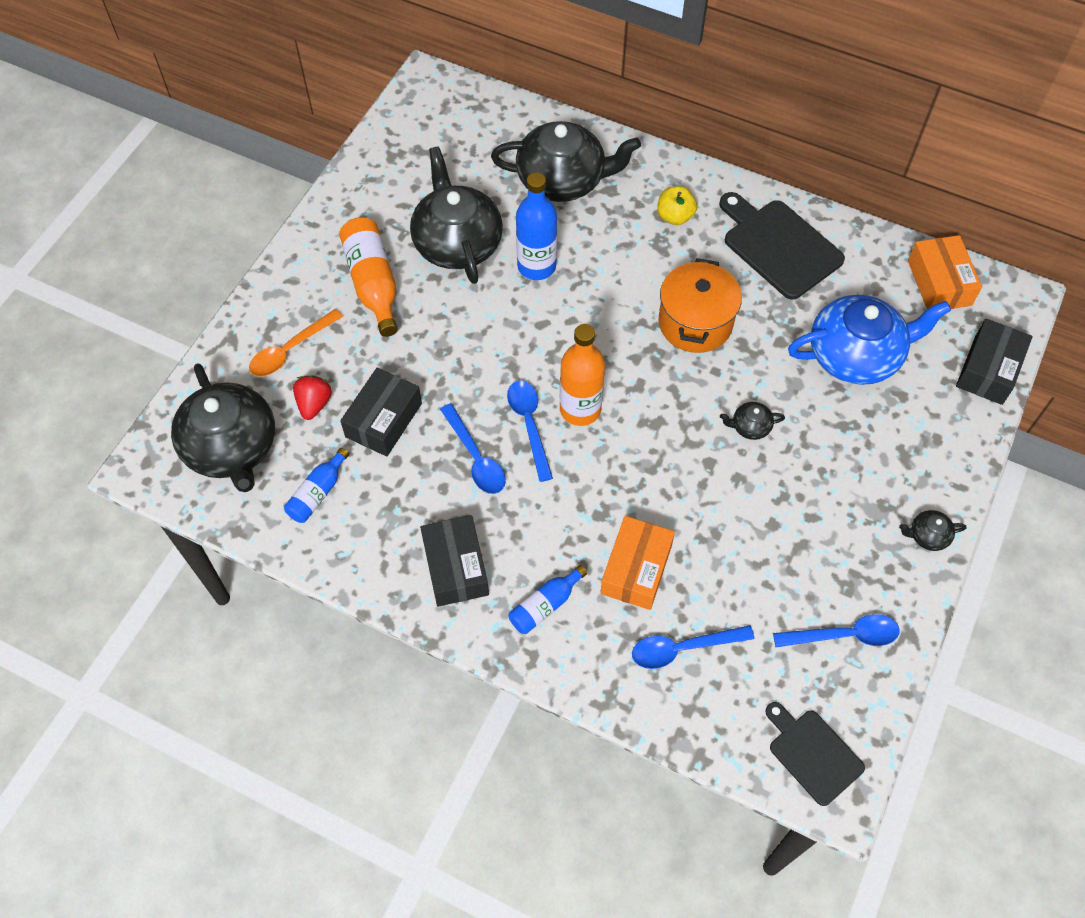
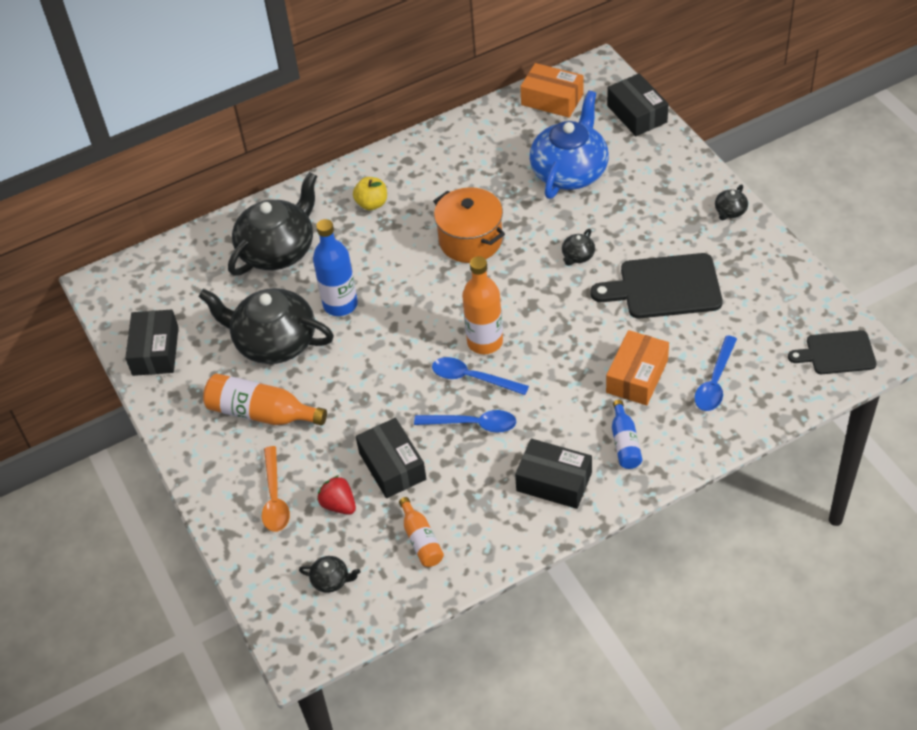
camera: 50 degrees left, 10 degrees down
black teapot [171,363,275,492] -> black teapot [299,556,361,593], size x0.41
blue bottle [284,448,349,523] -> orange bottle [399,497,444,567]
orange box [600,516,675,610] -> orange box turned 60 degrees clockwise [606,330,669,405]
black cutting board [719,192,845,300] -> black cutting board moved to [590,253,723,318]
blue spoon [773,614,899,647] -> none
none -> black box [125,309,179,376]

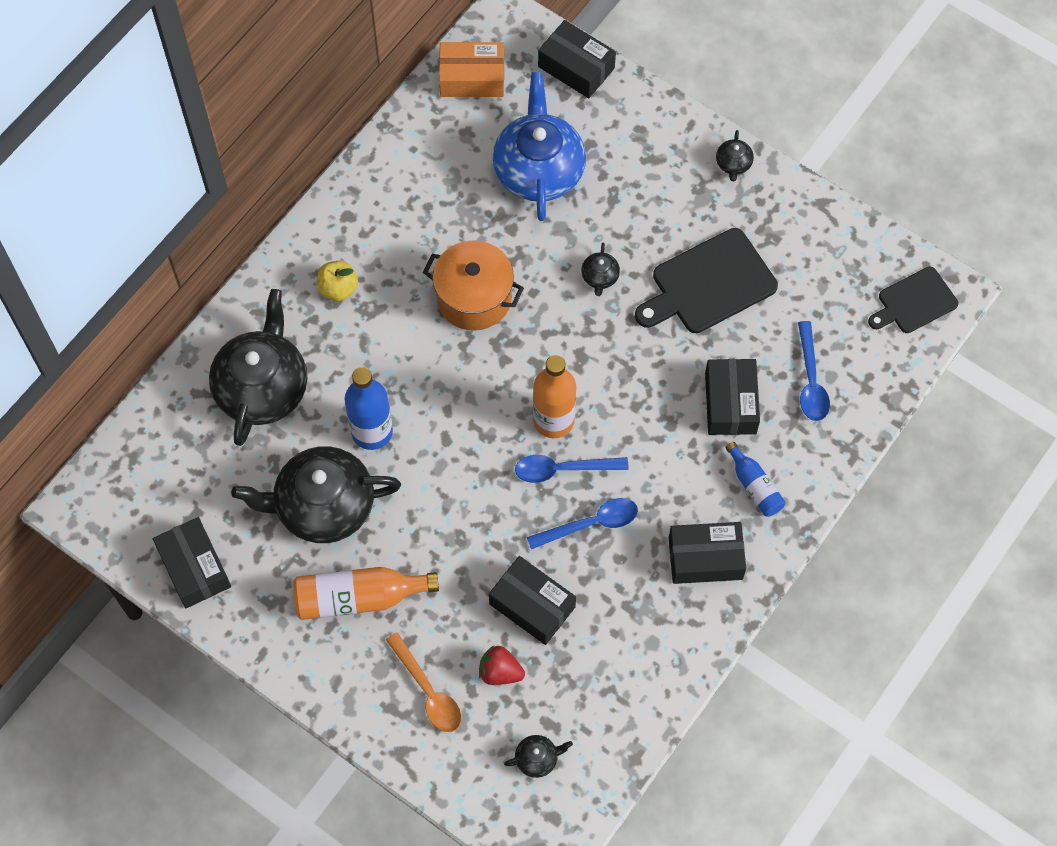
camera: 30 degrees left, 15 degrees up
orange bottle [399,497,444,567] -> none
orange box [606,330,669,405] -> black box [705,359,760,435]

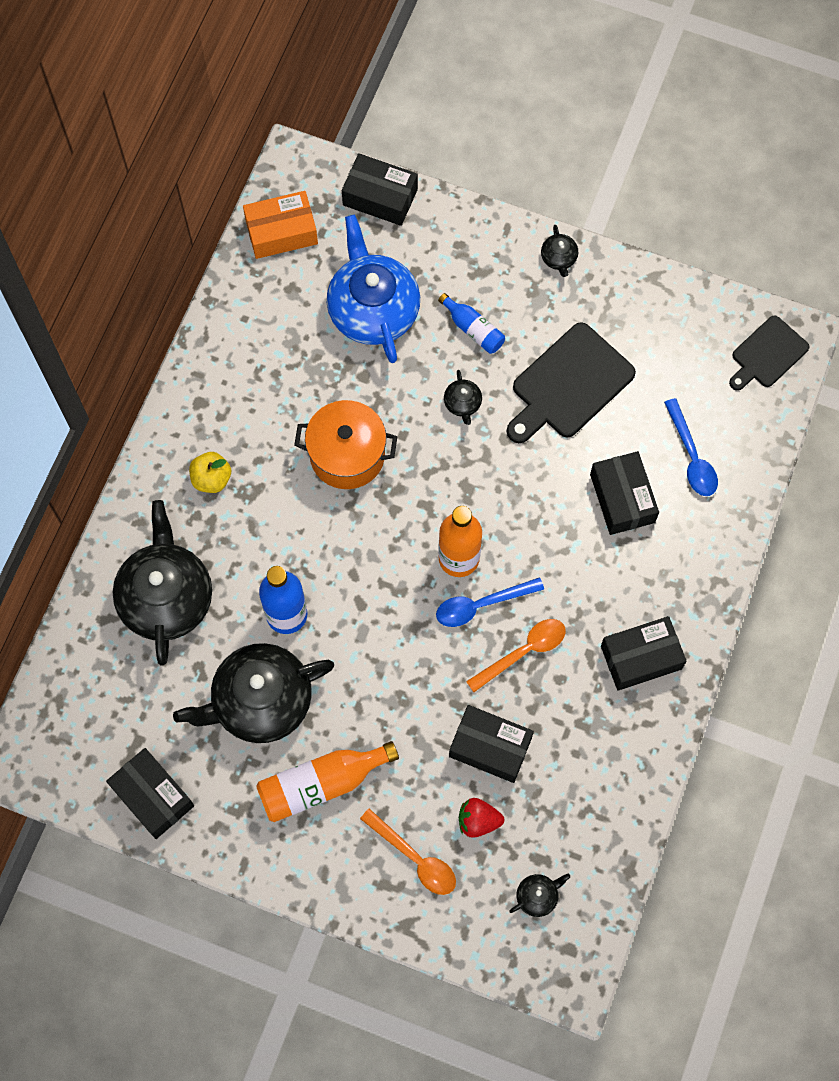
camera: 15 degrees left, 5 degrees up
blue spoon [527,498,638,549] -> orange spoon [466,619,566,692]
blue bottle [725,442,785,517] -> blue bottle moved to [438,293,505,354]

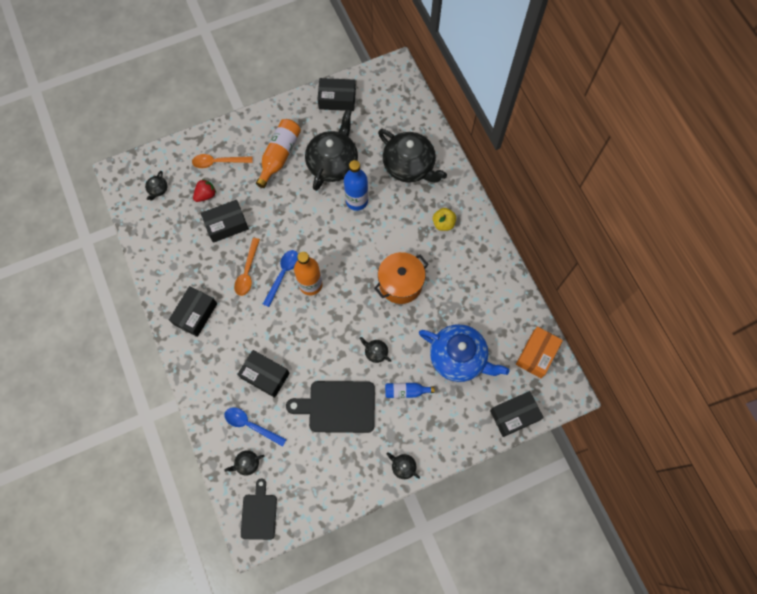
camera: 135 degrees right, 0 degrees up
black cutting board [507,322,636,443] -> black cutting board turned 90 degrees counterclockwise [286,381,375,433]
none -> black teapot [224,450,264,476]

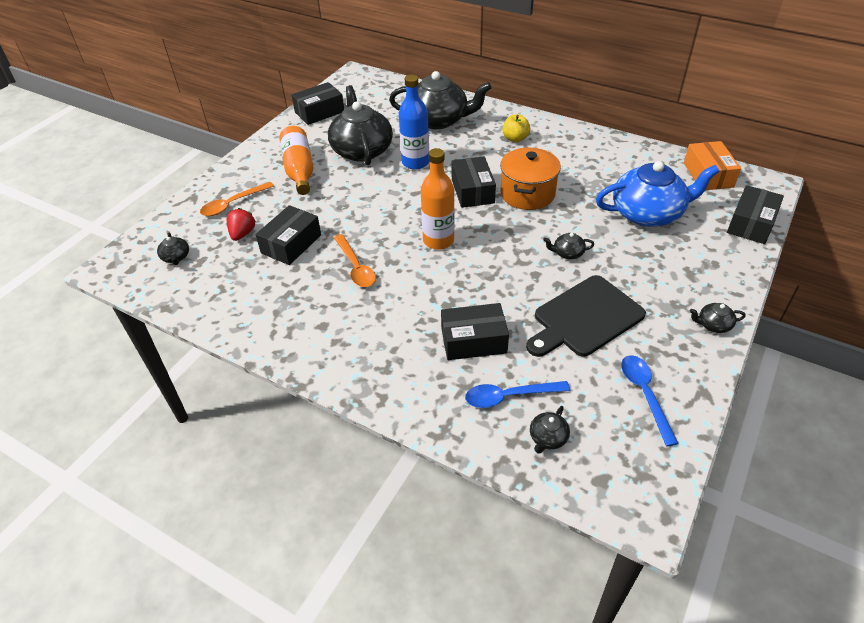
camera: 35 degrees left, 25 degrees down
black box [169,286,217,337] -> black box moved to [452,156,496,208]
black cutting board [241,478,277,540] -> none
blue spoon [263,250,298,307] -> blue spoon moved to [621,355,679,446]
blue bottle [385,383,435,398] -> none

